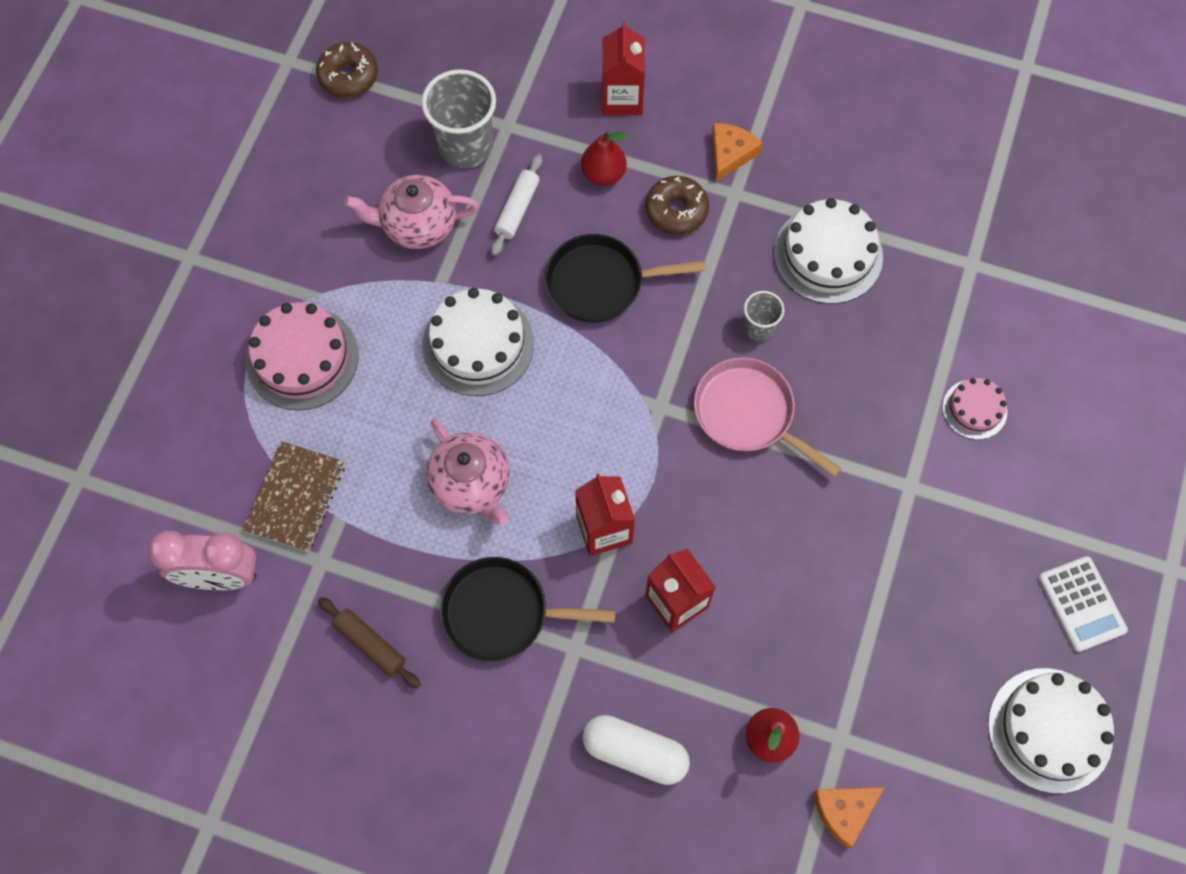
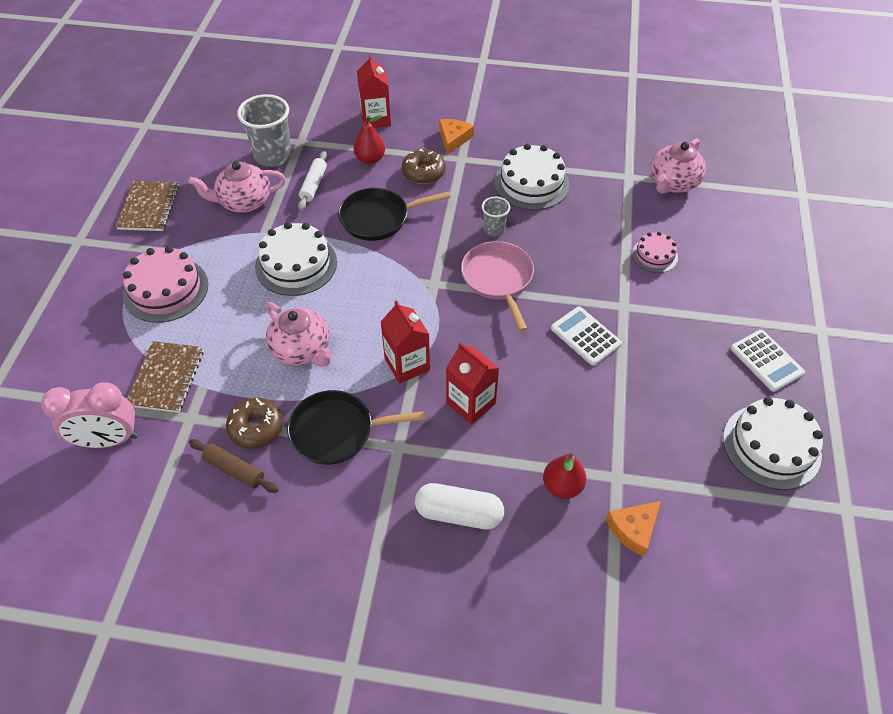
camera: 10 degrees left, 15 degrees down
brown donut [316,42,378,97] -> brown donut moved to [226,398,283,449]
pink pan [694,357,842,477] -> pink pan turned 45 degrees clockwise [461,241,534,332]
none -> brown notebook [115,181,179,231]
none -> white calculator [551,307,622,366]
none -> pink teapot [651,138,706,194]

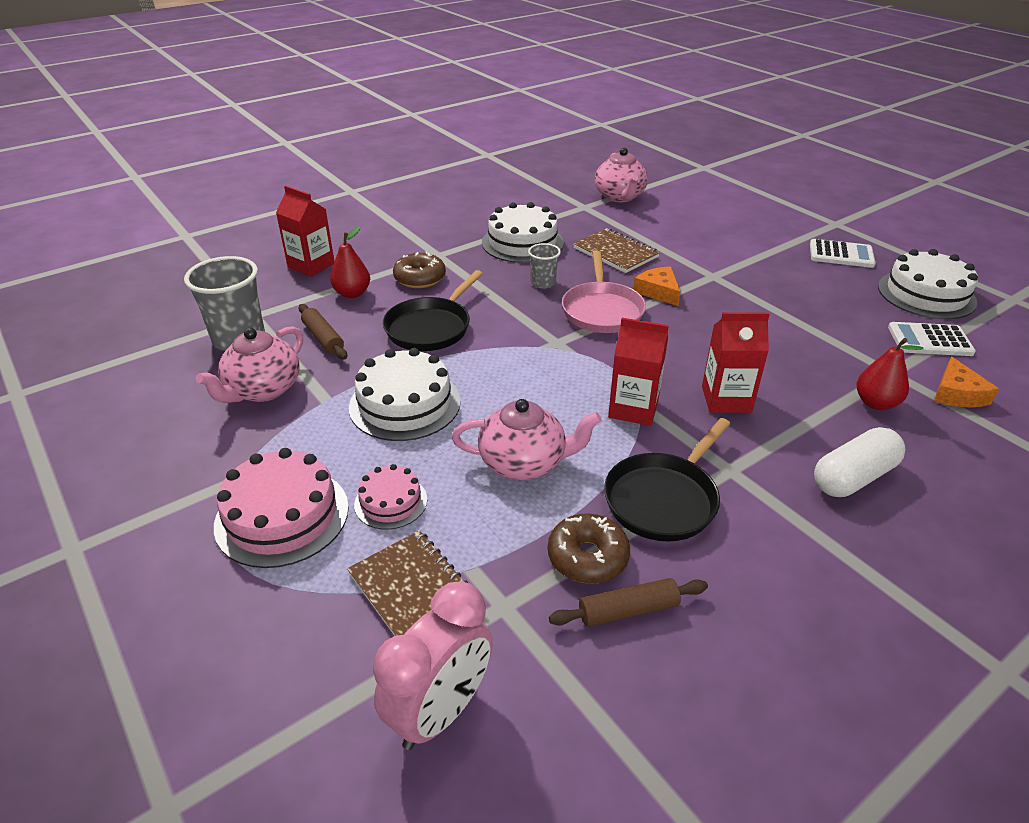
camera: 45 degrees left, 15 degrees down
brown notebook [115,181,179,231] -> brown notebook moved to [573,228,660,273]
white rolling pin [298,151,327,210] -> brown rolling pin [299,304,347,360]
orange cheese [439,119,474,155] -> orange cheese moved to [633,266,681,306]
pink pan [461,241,534,332] -> pink pan turned 120 degrees counterclockwise [562,251,646,333]
white calculator [551,307,622,366] -> white calculator moved to [888,322,976,356]
pink cake [632,232,678,273] -> pink cake moved to [354,464,427,530]

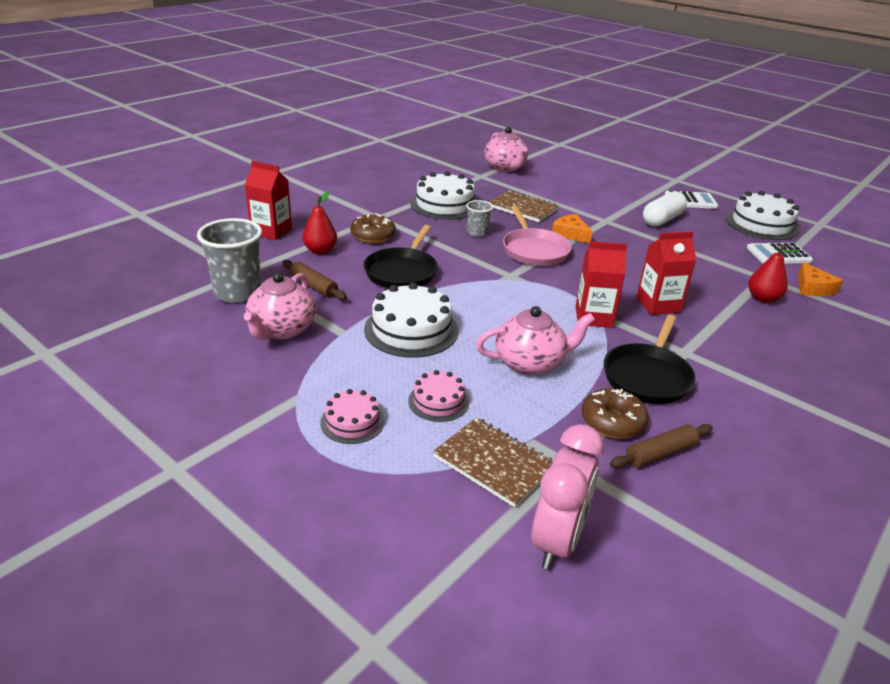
camera: 15 degrees left, 5 degrees down
pink cake [214,448,349,568] -> pink cake [320,389,385,444], size x0.57
white capsule [814,427,906,497] -> white capsule moved to [643,191,687,227]

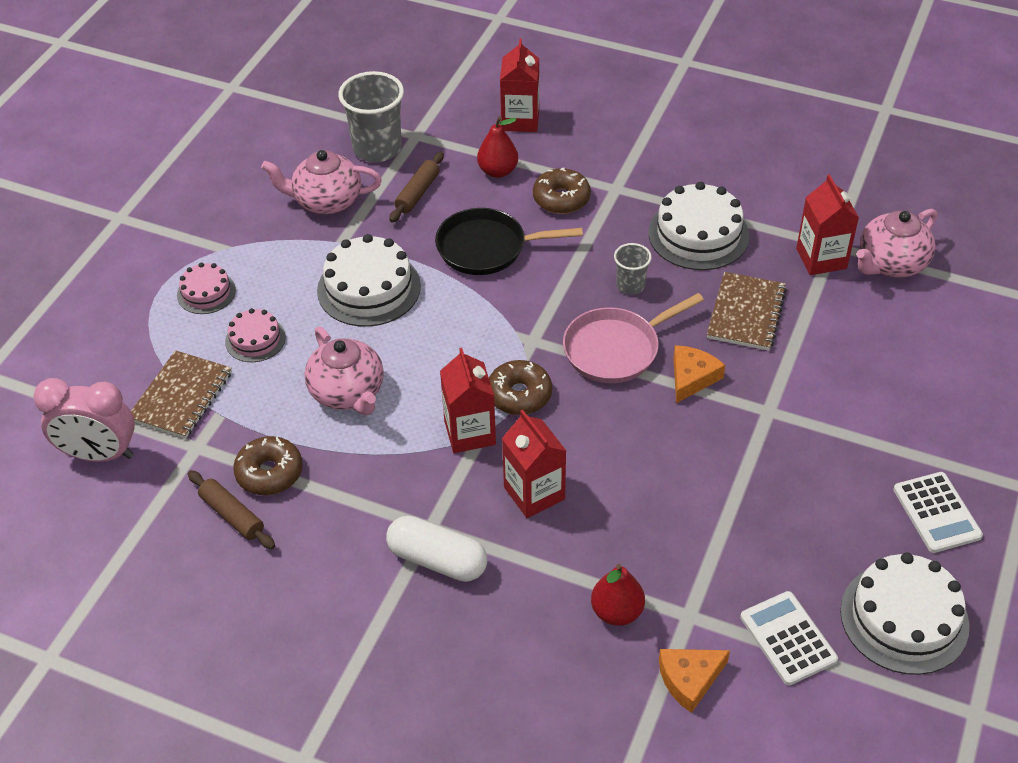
camera: 75 degrees right, 15 degrees up
black pan [604,315,696,404] -> none
white capsule [643,191,687,227] -> white capsule moved to [386,516,487,582]
none -> brown donut [489,360,552,415]
none -> red carton [796,175,859,275]

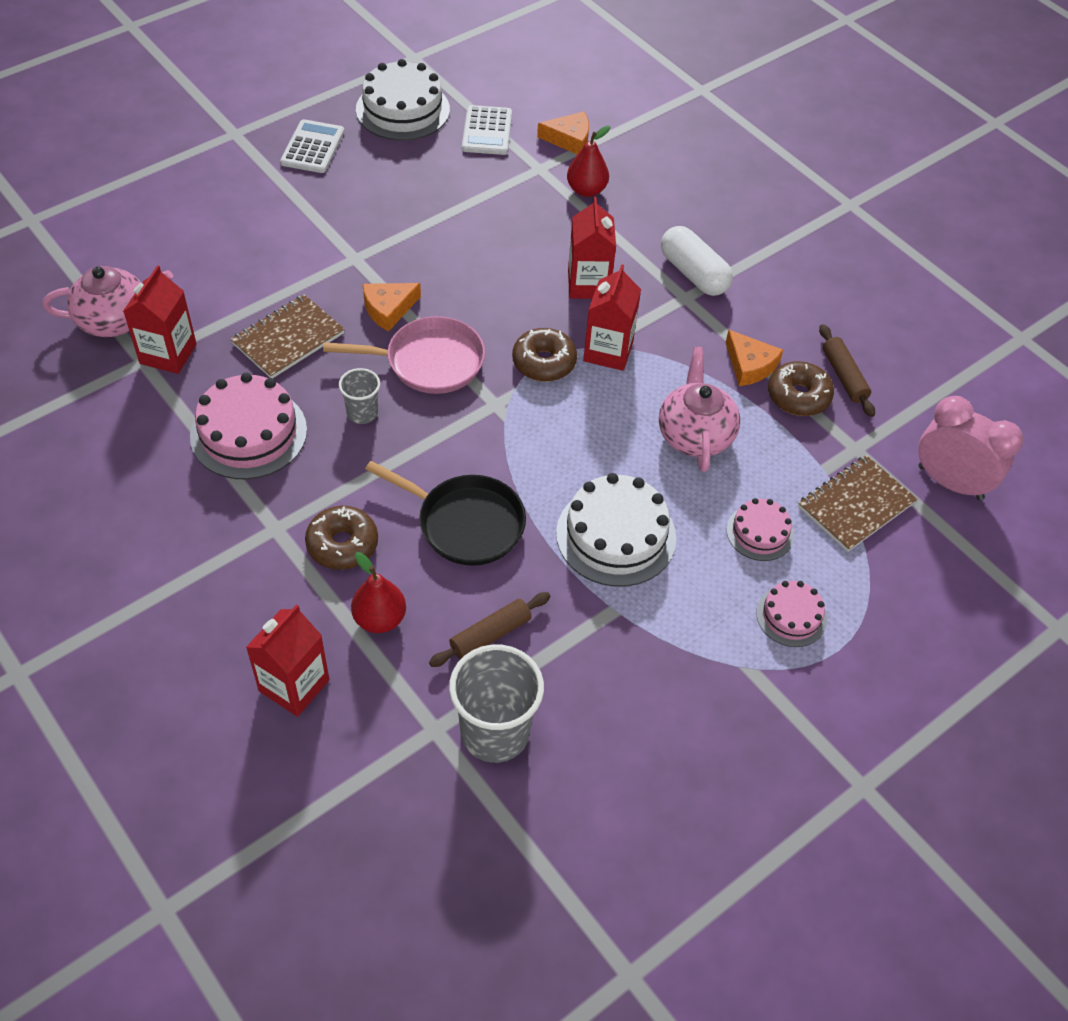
camera: 155 degrees left, 5 degrees up
pink teapot [261,150,382,214] -> none
white cake [648,182,750,270] -> pink cake [190,373,307,479]
none -> orange cheese [726,330,783,386]

